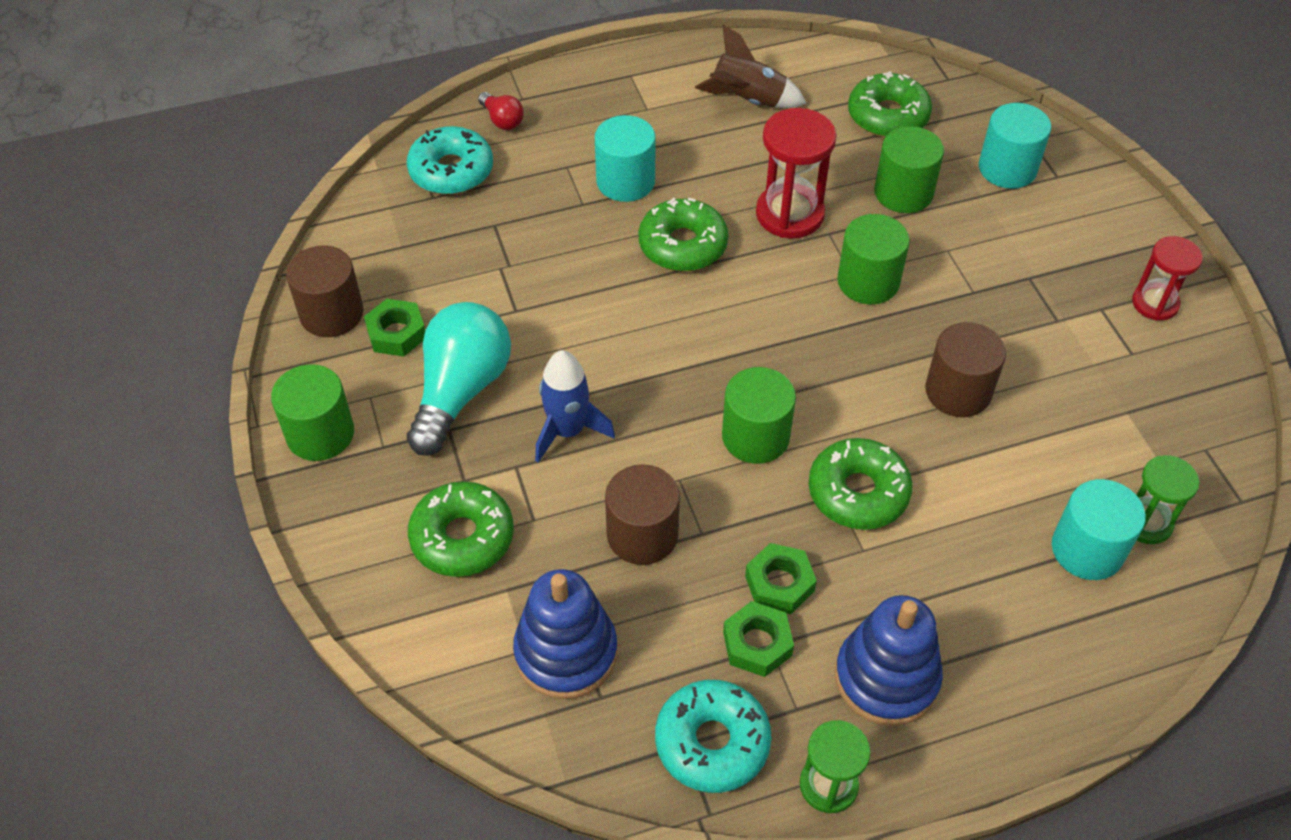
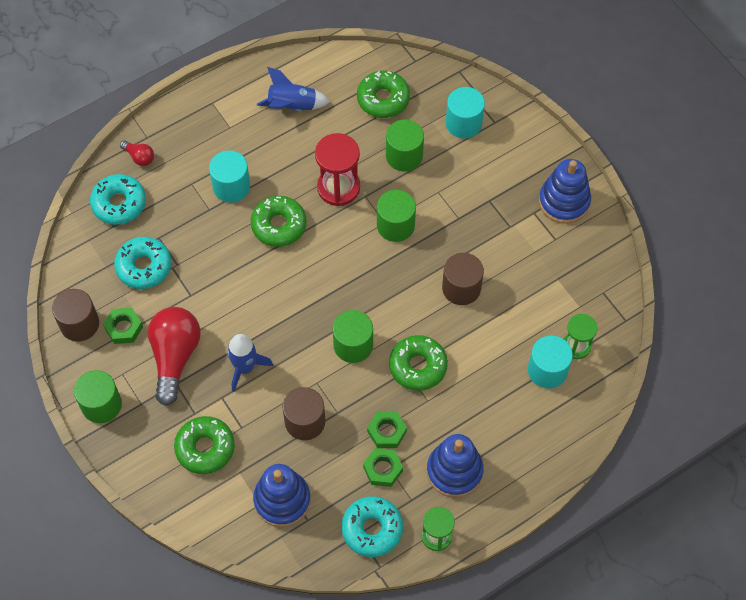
camera: 15 degrees left, 10 degrees up
turquoise light bulb [407,302,511,456] -> red light bulb [148,307,201,406]
brown rocket [695,25,806,108] -> blue rocket [257,67,330,111]
red hourglass [1132,236,1203,321] -> blue stacking toy [539,159,591,224]
none -> turquoise donut [114,237,171,289]

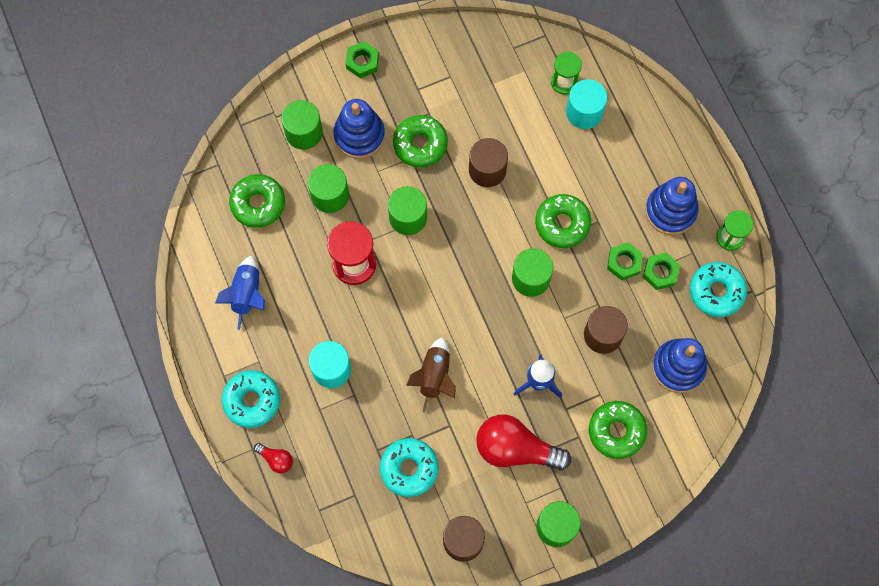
camera: 80 degrees left, 10 degrees up
turquoise donut [90,174,146,225] -> turquoise donut moved to [222,370,280,428]
green nut [103,308,143,344] -> green nut moved to [346,41,379,79]
red light bulb [120,140,154,166] -> red light bulb turned 75 degrees clockwise [254,443,293,474]
green donut [251,196,307,247] -> green donut moved to [393,115,448,168]
turquoise cylinder [446,87,485,139] -> green cylinder [281,100,323,150]
blue stacking toy [539,159,591,224] -> blue stacking toy moved to [334,99,385,159]
none -> brown rocket [406,337,456,413]

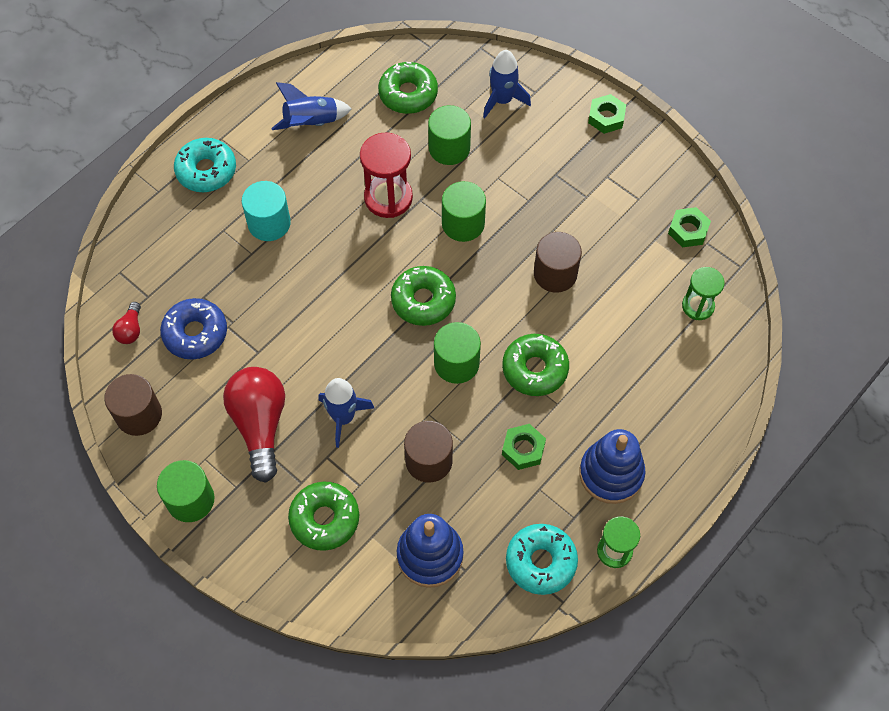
camera: 65 degrees right, 10 degrees down
red light bulb [254,443,293,474] -> red light bulb moved to [112,302,141,344]
green cylinder [281,100,323,150] -> blue rocket [483,50,531,118]
blue stacking toy [334,99,385,159] -> none
turquoise donut [380,438,439,497] -> blue donut [160,298,227,360]
green donut [393,115,448,168] -> green donut moved to [391,266,456,326]
brown rocket [406,337,456,413] -> none
turquoise cylinder [566,79,607,129] -> none
green nut [643,252,680,290] -> green nut moved to [668,207,711,248]

